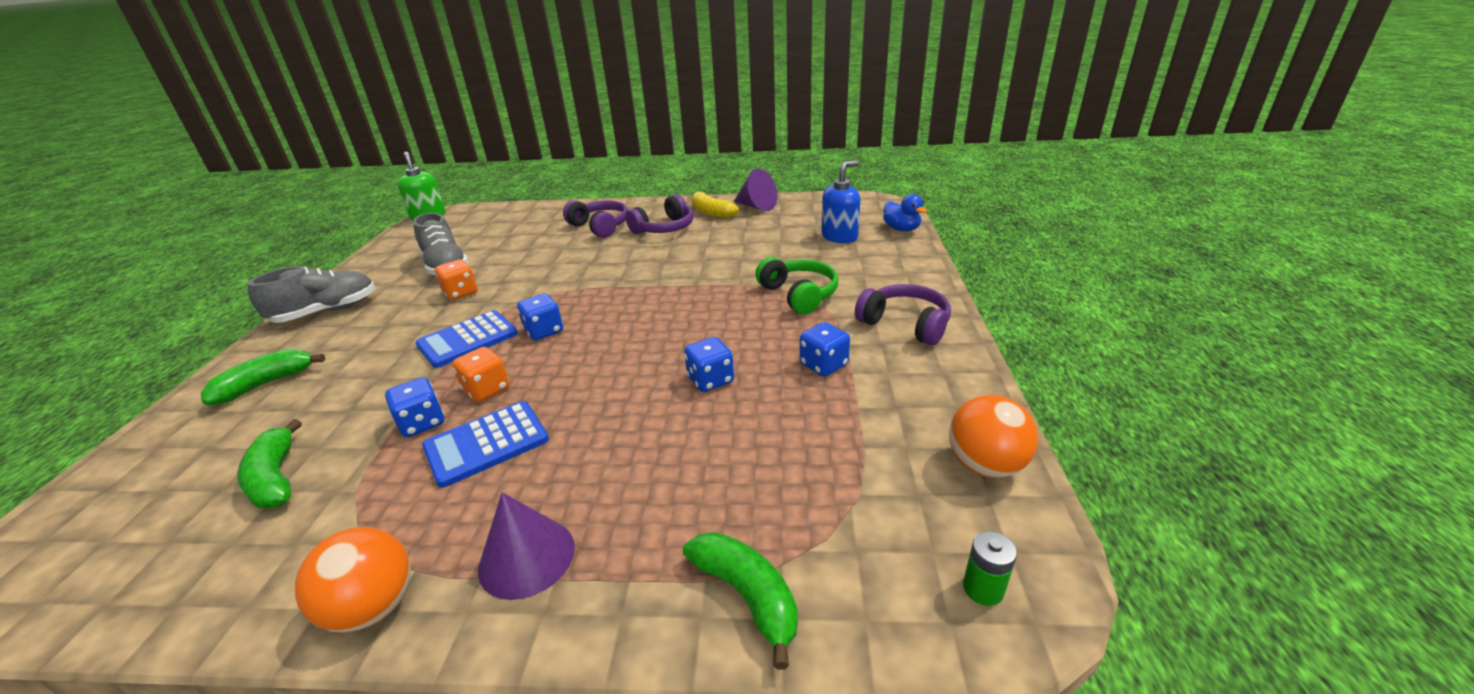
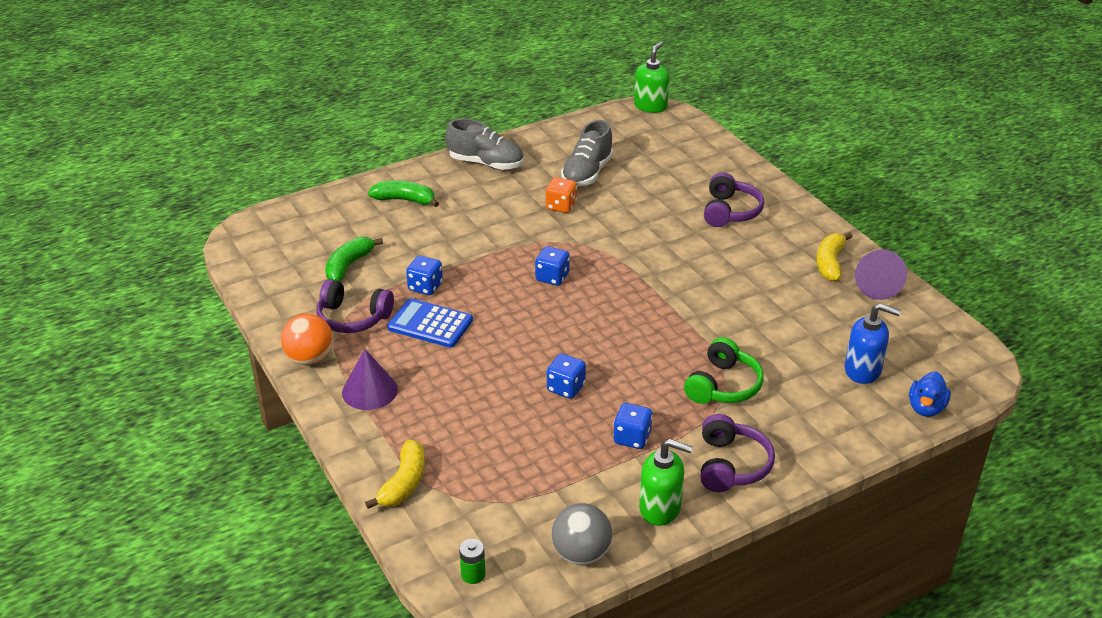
camera: 55 degrees right, 5 degrees up
blue calculator [415,310,518,368] -> none
orange dice [452,347,509,402] -> none
purple headphones [626,194,693,234] -> purple headphones moved to [316,279,394,333]
green banana [683,532,798,670] -> yellow banana [365,440,425,509]
orange ball [949,395,1038,478] -> grey ball [552,503,612,565]
none -> green soap dispenser [639,439,693,526]

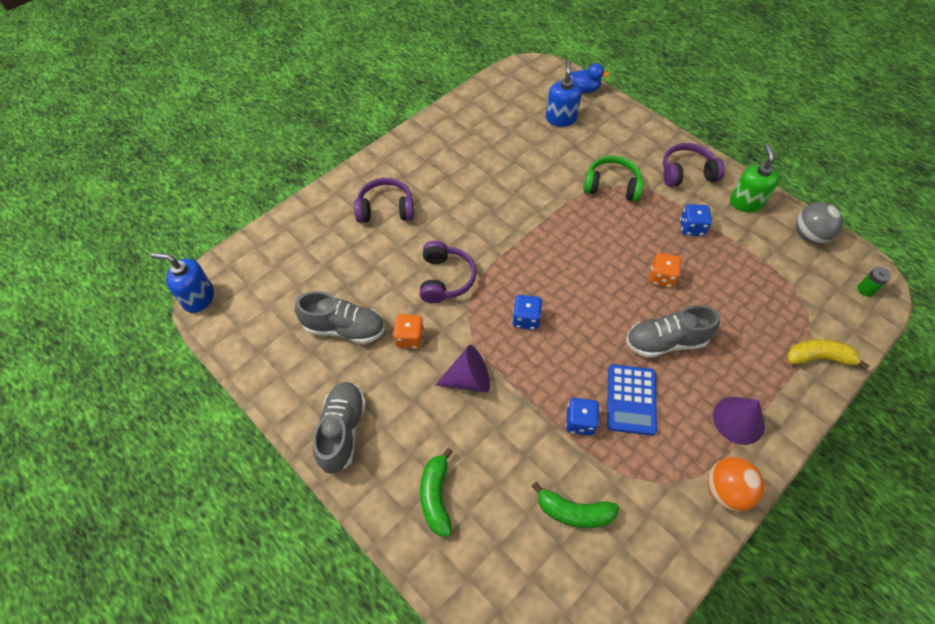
camera: 105 degrees left, 20 degrees up
purple headphones [316,279,394,333] -> purple headphones moved to [420,241,477,303]
blue dice [547,354,586,399] -> orange dice [649,253,681,288]
green soap dispenser [634,42,670,113] -> blue soap dispenser [151,253,214,313]
yellow banana [816,232,853,281] -> none
purple cone [855,249,907,300] -> purple cone moved to [435,345,490,393]
none -> grey shoe [626,305,720,358]

